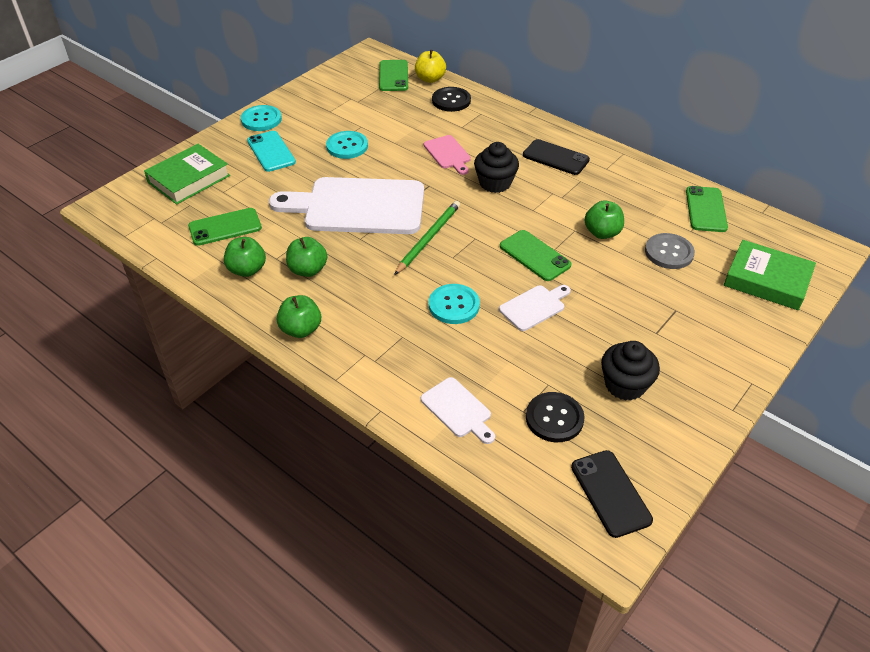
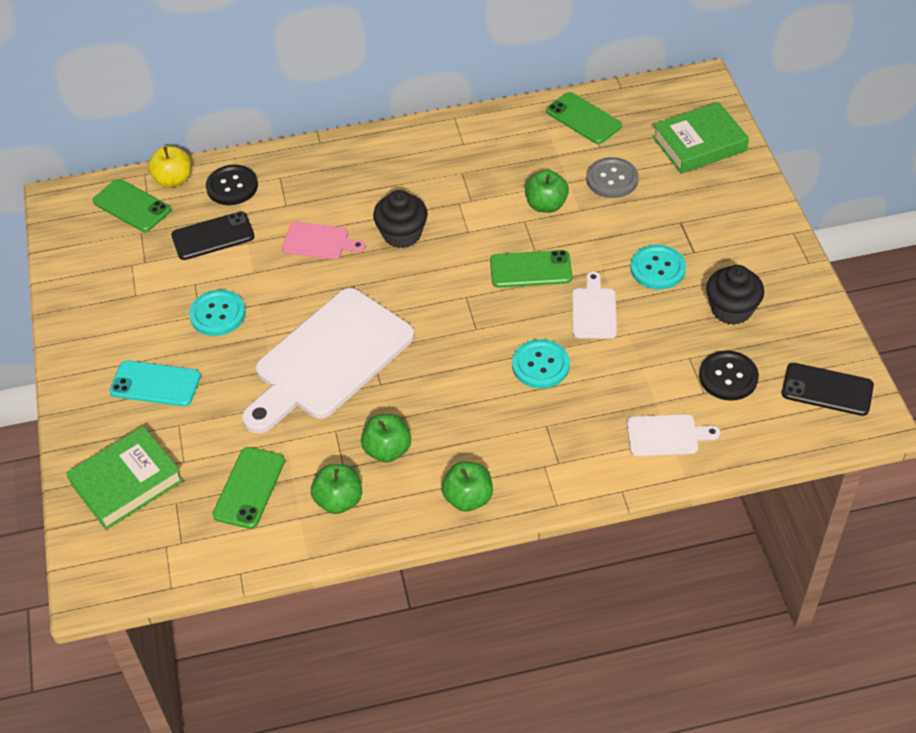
camera: 50 degrees left, 5 degrees up
green book [144,144,230,205] -> green book turned 60 degrees clockwise [66,426,183,530]
turquoise button [241,105,282,131] -> turquoise button moved to [630,245,686,289]
green pencil [394,201,460,275] -> none
black phone [523,139,590,175] -> black phone moved to [171,211,255,260]

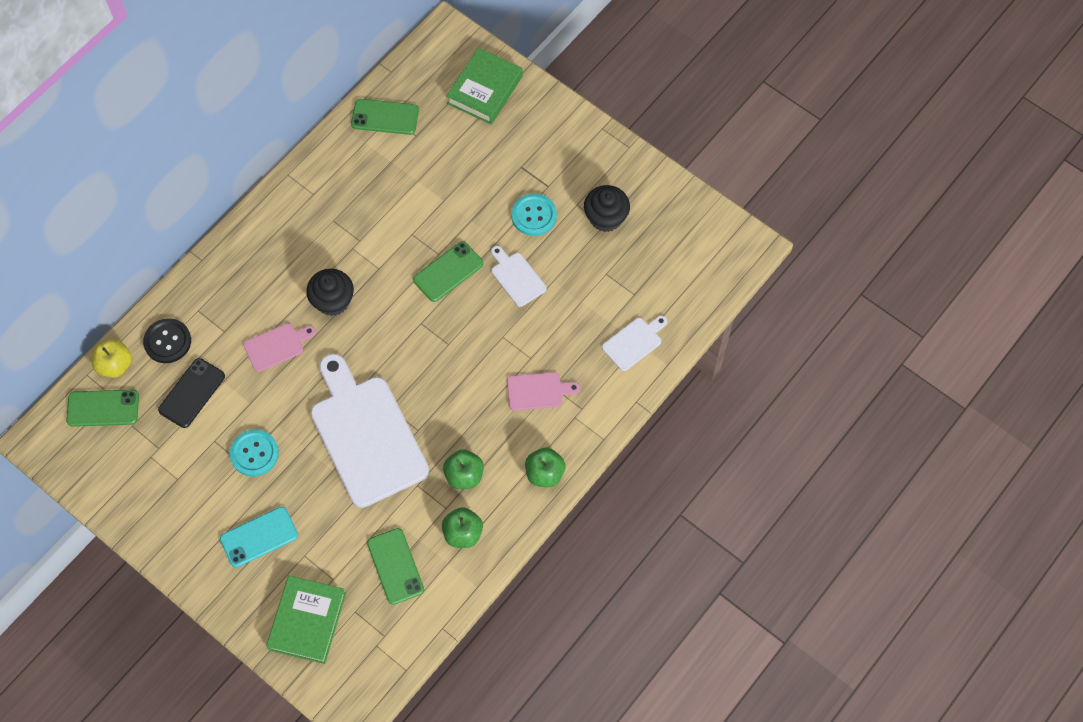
camera: 40 degrees left, 15 degrees up
white cutting board [242,288,415,434] -> white cutting board turned 150 degrees clockwise [311,354,429,508]
turquoise button [512,339,570,388] -> none
green apple [525,170,569,213] -> none
grey button [586,157,639,198] -> none
black button [699,350,759,401] -> none
black phone [782,363,874,416] -> none
none -> pink cutting board [507,372,580,411]

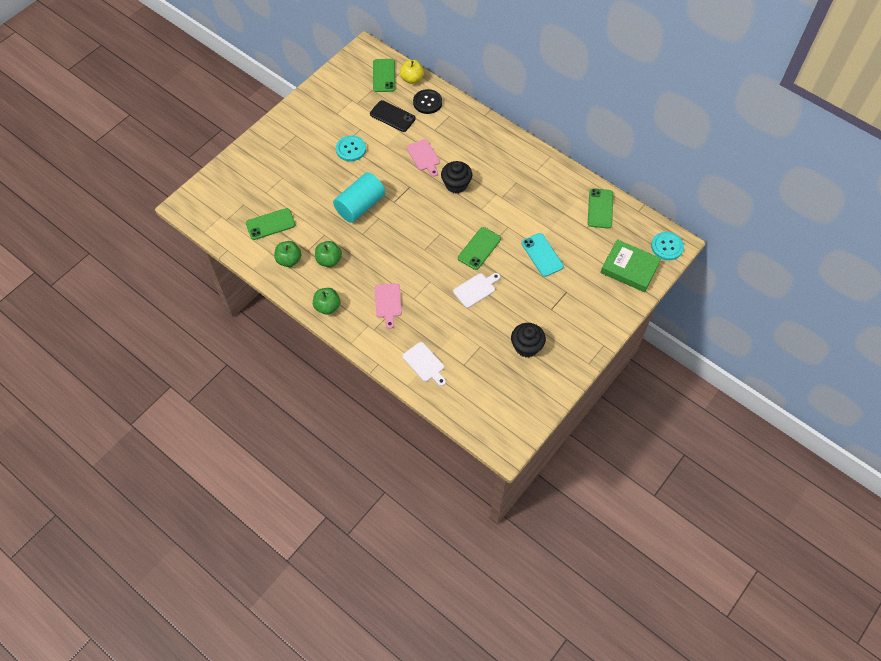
camera: 90 degrees right, 5 degrees down
turquoise phone [220,507,298,568] -> turquoise phone moved to [522,233,564,277]
green book [266,576,346,664] -> none
white cutting board [311,354,429,508] -> turquoise cylinder [333,172,385,223]
green phone [413,241,483,302] -> green phone turned 75 degrees clockwise [458,227,501,270]
turquoise button [511,194,557,236] -> turquoise button moved to [651,232,684,260]

